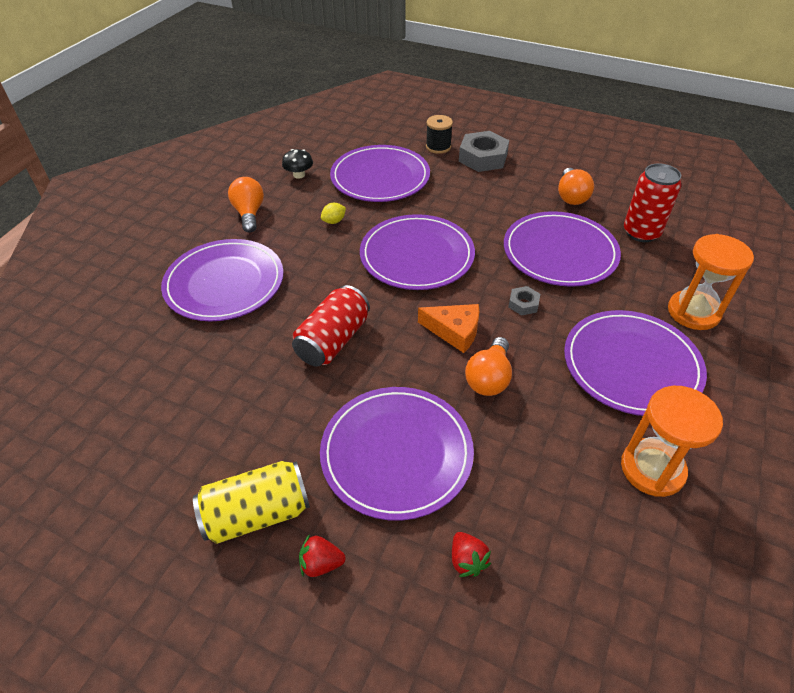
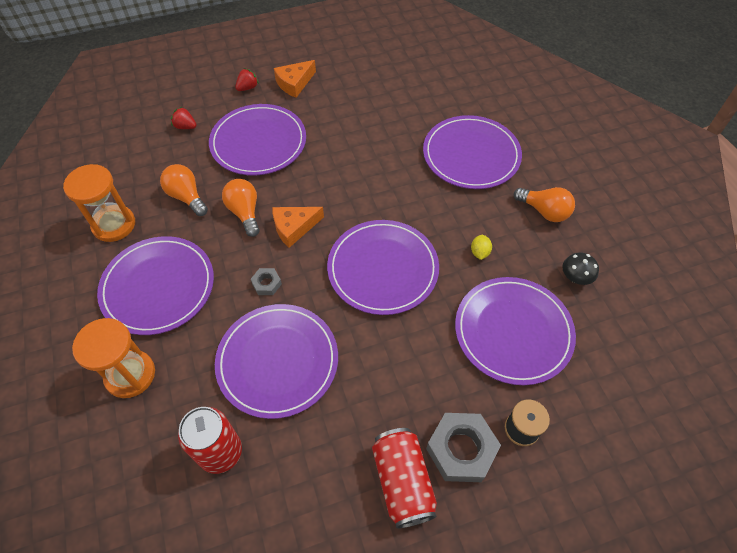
camera: 135 degrees right, 10 degrees up
yellow can [193,461,310,544] -> orange cheese [274,60,316,98]
red can [292,285,370,367] -> red can moved to [372,428,437,528]
orange light bulb [558,168,594,205] -> orange light bulb moved to [160,164,208,216]

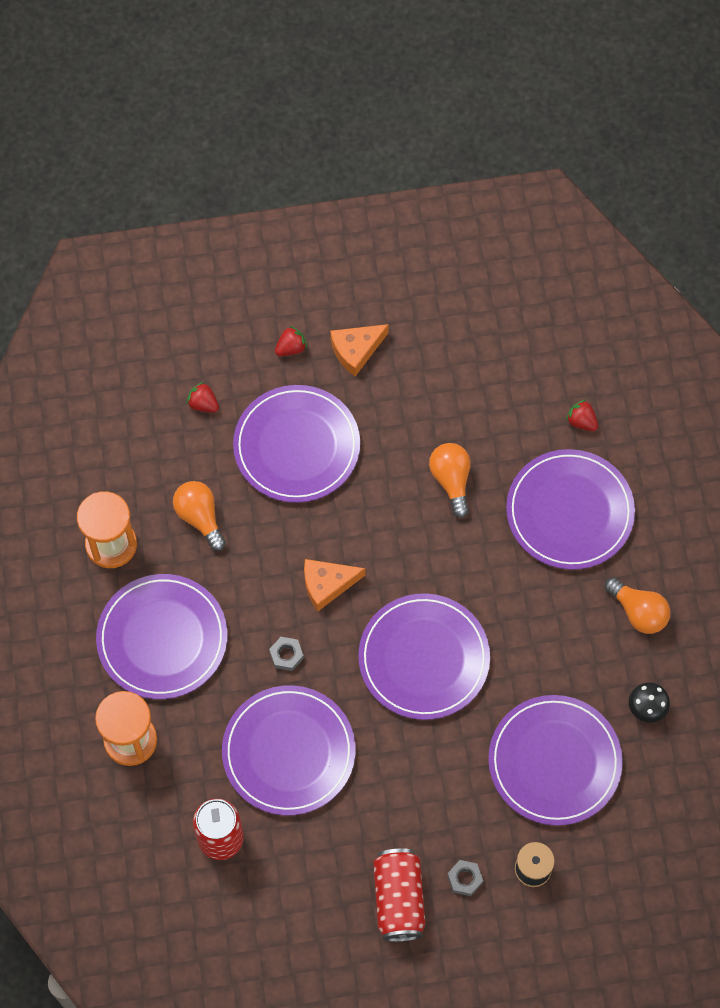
camera: 10 degrees right, 10 degrees up
orange light bulb [222,179,260,237] -> orange light bulb moved to [429,443,471,518]
grey nut [426,413,501,482] -> grey nut [447,860,483,896], size x0.49
yellow lemon [471,235,492,260] -> none
none -> red strawberry [566,400,598,431]

